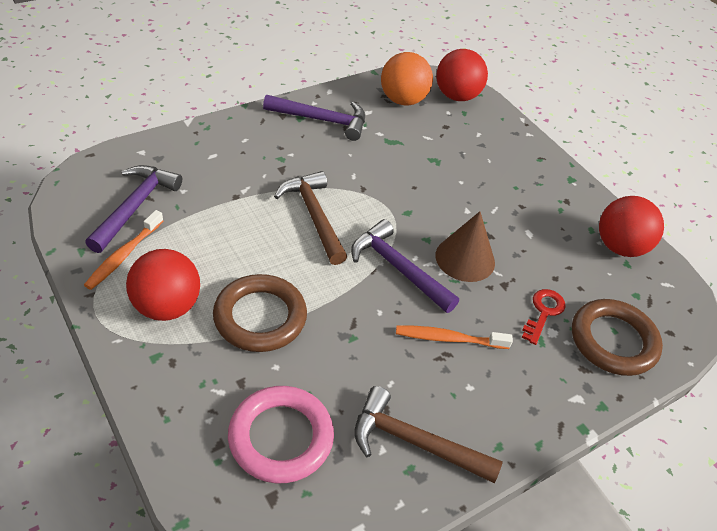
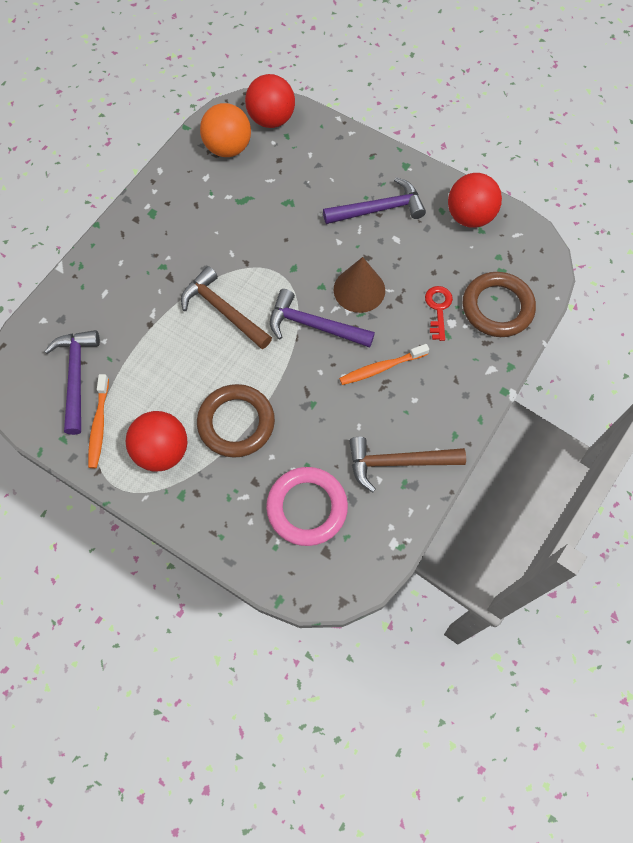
camera: 20 degrees left, 20 degrees up
purple hammer [263,95,365,141] -> purple hammer moved to [323,178,426,224]

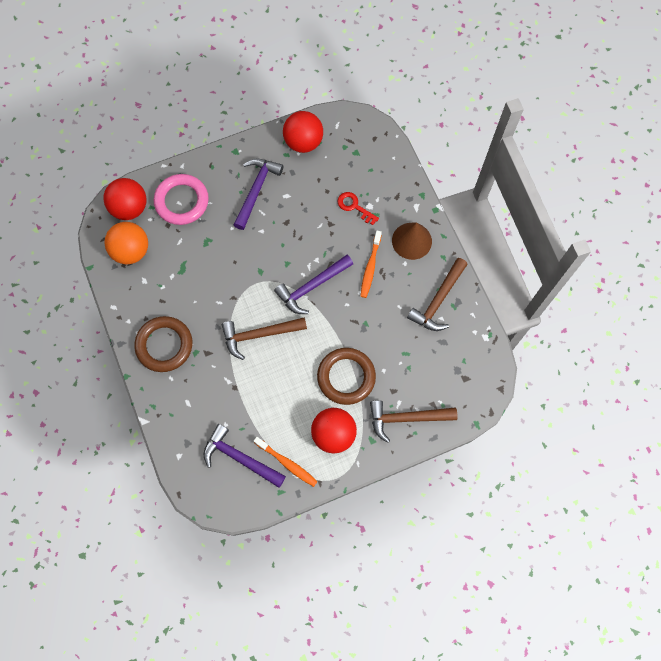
camera: 55 degrees left, 5 degrees up
pink ring [266,467,348,546] -> pink ring moved to [154,174,209,225]
brown cone [334,257,385,313] -> brown cone moved to [392,222,432,260]
brown ring [463,272,536,337] -> brown ring moved to [134,316,192,372]
none -> brown hammer [370,400,457,443]

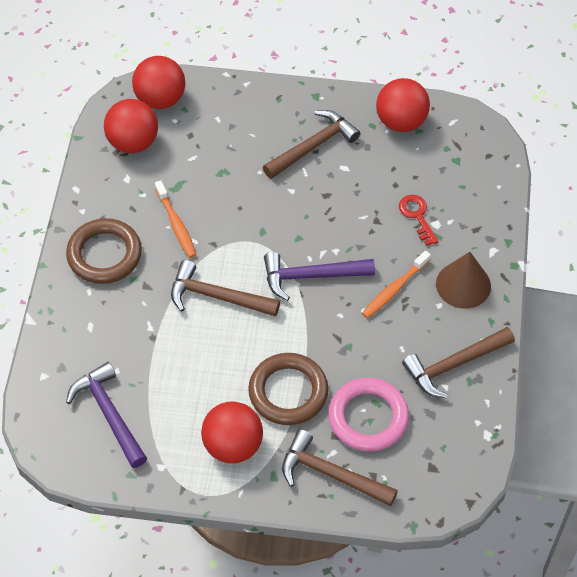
camera: 30 degrees right, 15 degrees down
orange ball [105,222,148,264] -> red ball [104,99,158,153]
pink ring [154,174,209,225] -> pink ring moved to [328,378,409,451]
purple hammer [233,159,283,230] -> brown hammer [263,110,360,179]
orange toothbrush [254,437,318,487] -> orange toothbrush moved to [155,180,196,258]

